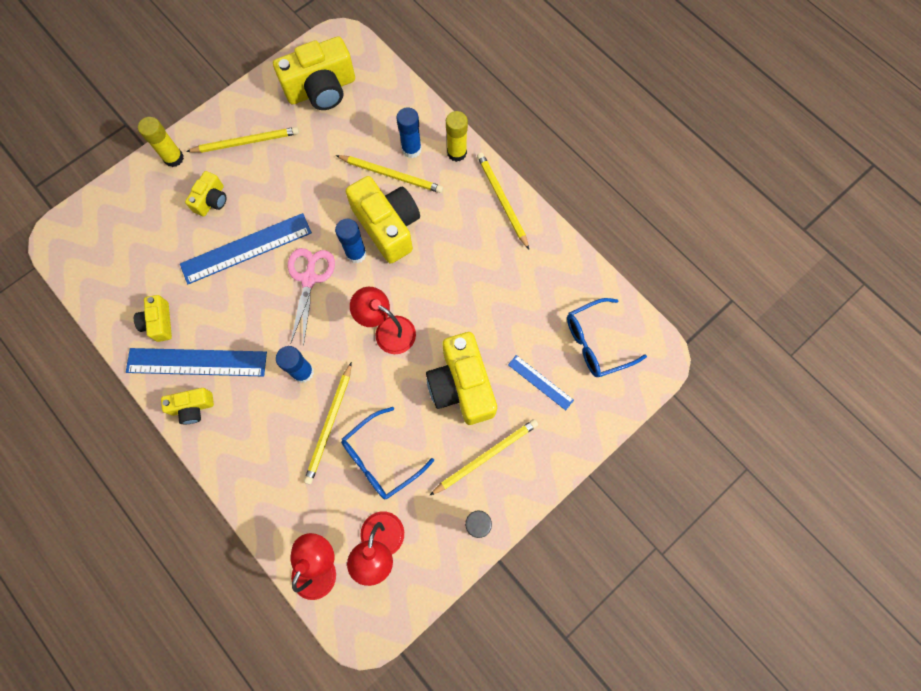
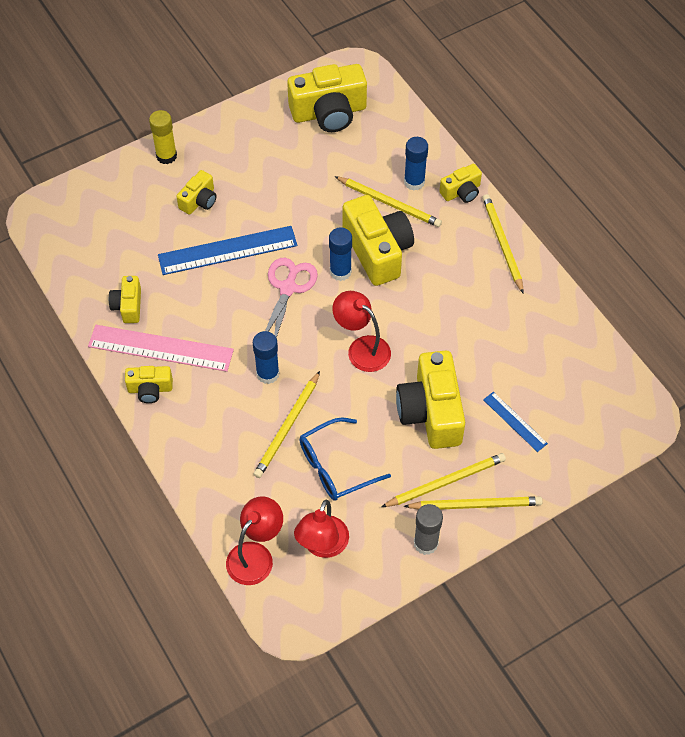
camera: 10 degrees right, 15 degrees down
blue ruler [126,348,267,377] -> pink ruler [88,325,234,372]
yellow pencil [186,127,299,153] -> yellow pencil moved to [404,496,543,510]
yellow glue stick [446,111,468,162] -> yellow camera [439,164,482,203]
blue glasses [567,298,647,377] -> none

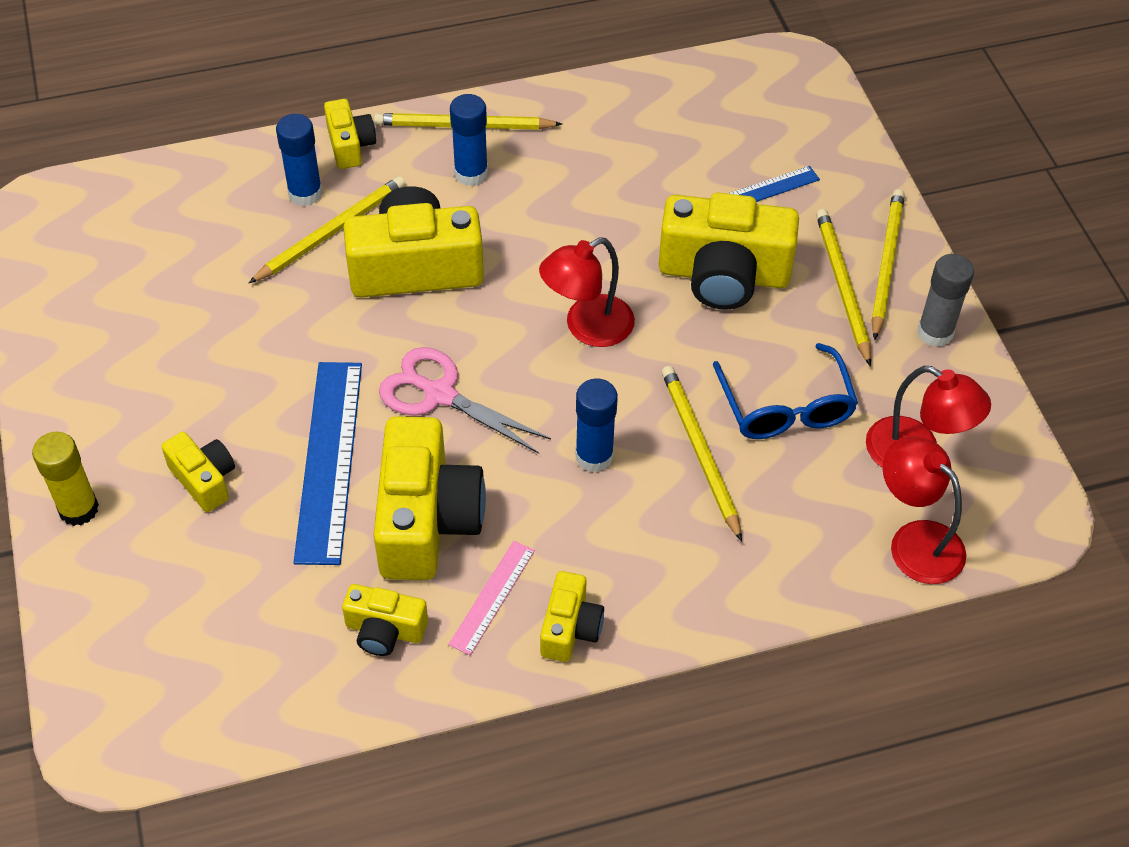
camera: 75 degrees left, 5 degrees down
pink ruler [88,325,234,372] -> pink ruler [448,541,535,655], size x0.53
yellow pencil [254,371,320,478] -> yellow pencil turned 150 degrees counterclockwise [661,366,742,542]
yellow camera [287,64,367,132] -> yellow camera moved to [373,416,486,580]
blue glue stick [329,228,352,281] -> blue glue stick moved to [450,94,488,186]

